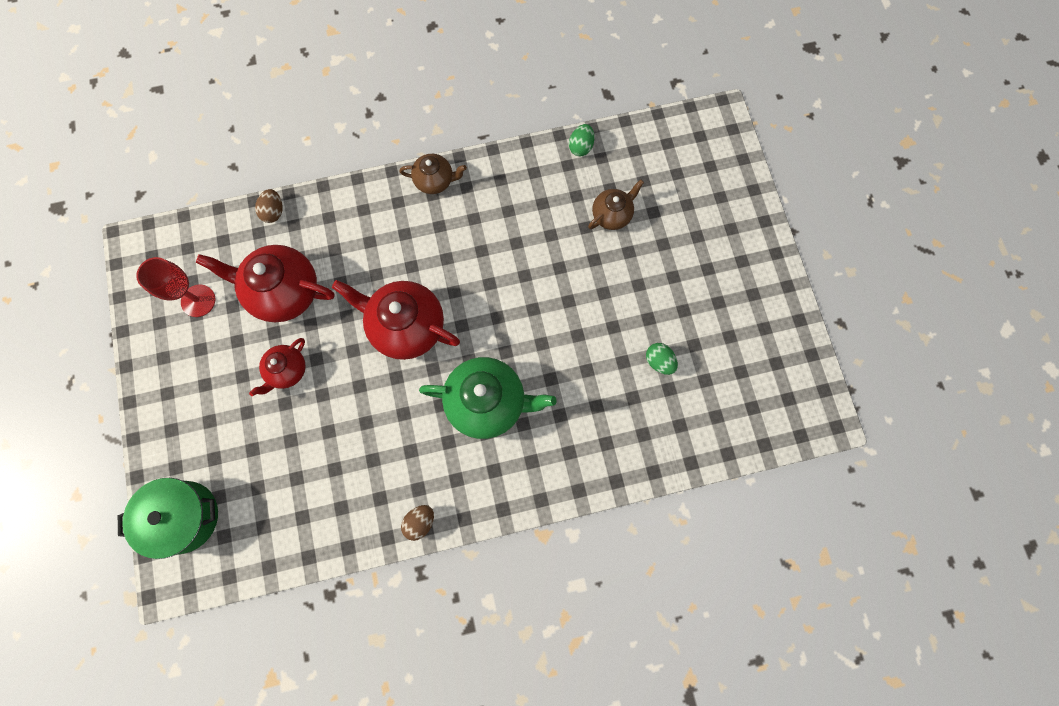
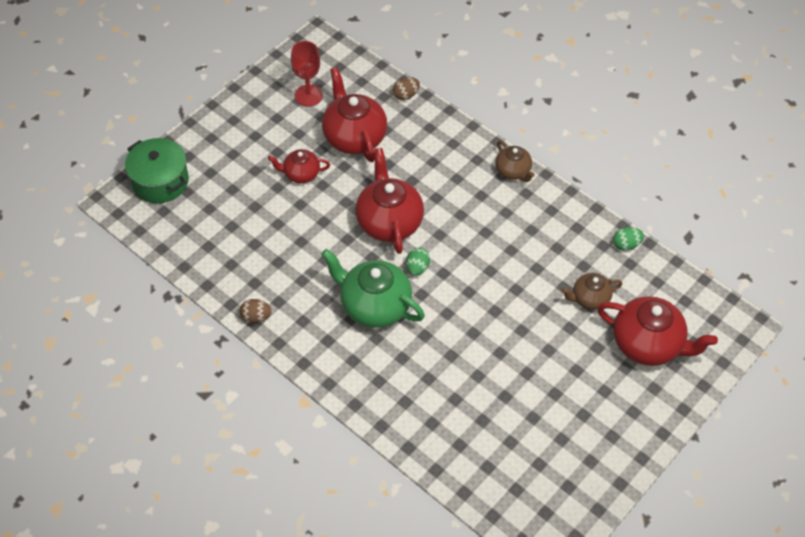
camera: 55 degrees right, 20 degrees down
green teapot [419,357,557,439] -> green teapot turned 150 degrees clockwise [321,249,425,328]
brown teapot [588,180,644,230] -> brown teapot turned 150 degrees clockwise [561,273,622,310]
green egg [646,343,678,375] -> green egg moved to [406,248,430,276]
none -> red teapot [597,296,718,366]

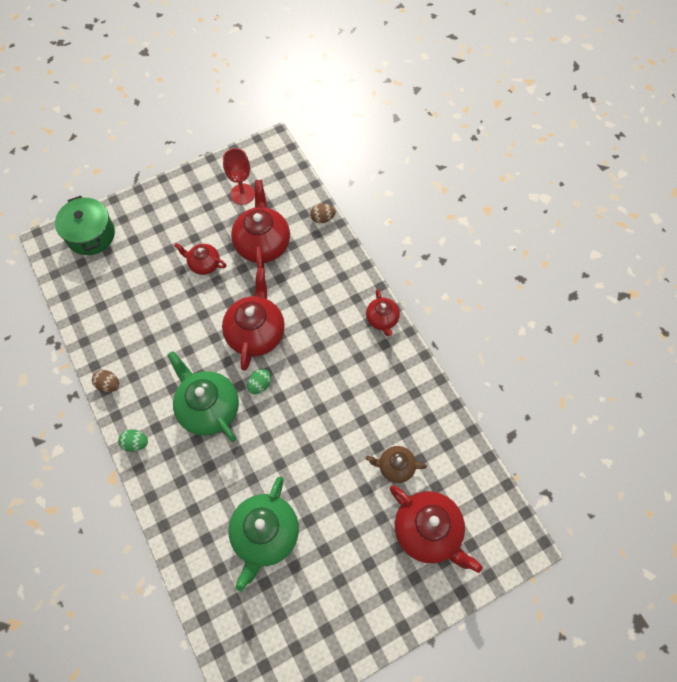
camera: 20 degrees right, 10 degrees up
brown teapot [495,141,535,182] -> red teapot [366,289,400,336]
green egg [613,227,644,251] -> green egg moved to [118,429,148,452]
none -> green teapot [228,476,299,591]

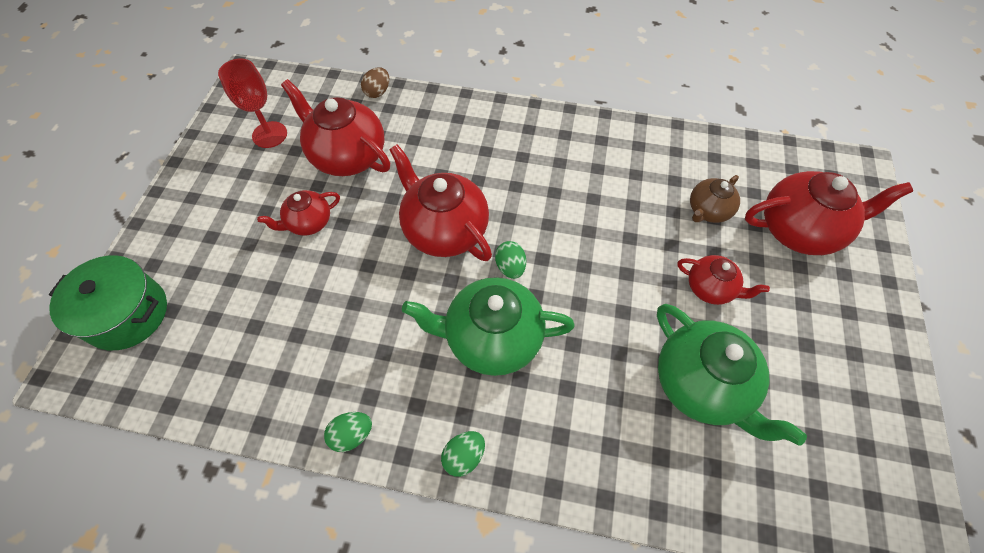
camera: 50 degrees left, 5 degrees down
brown egg [92,370,119,392] -> green egg [324,412,372,452]
red teapot [366,289,400,336] -> red teapot moved to [677,255,770,305]

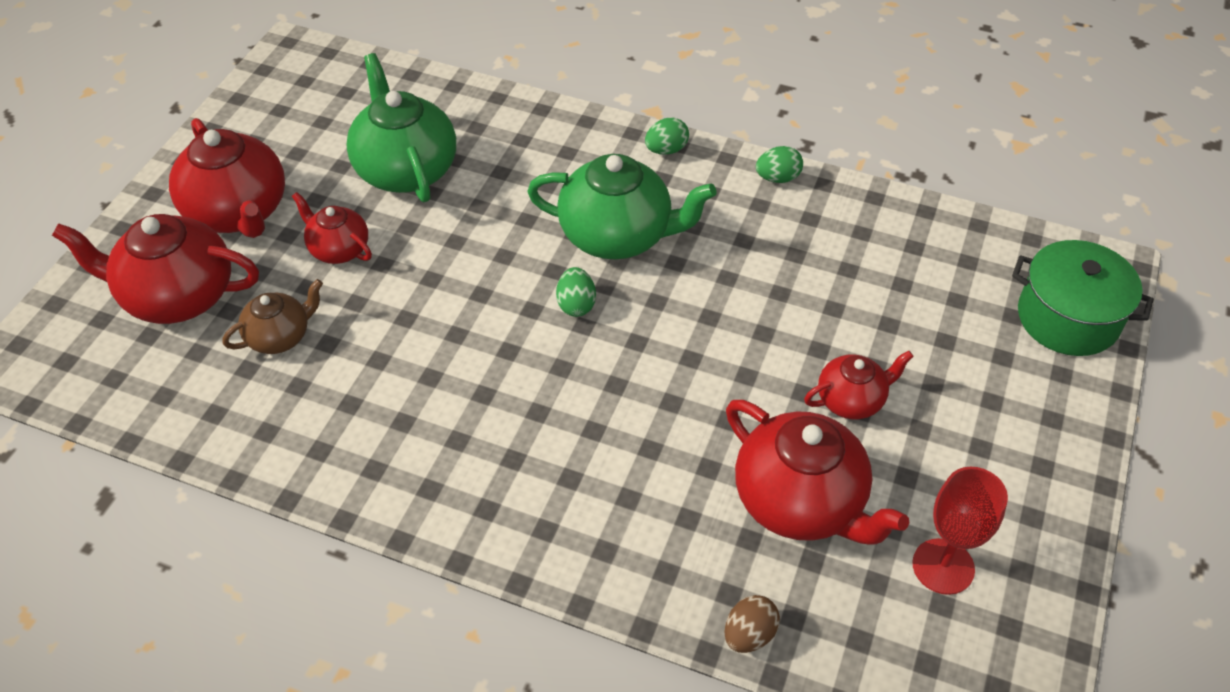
camera: 170 degrees left, 10 degrees down
red teapot [389,144,492,261] -> red teapot moved to [169,118,285,238]

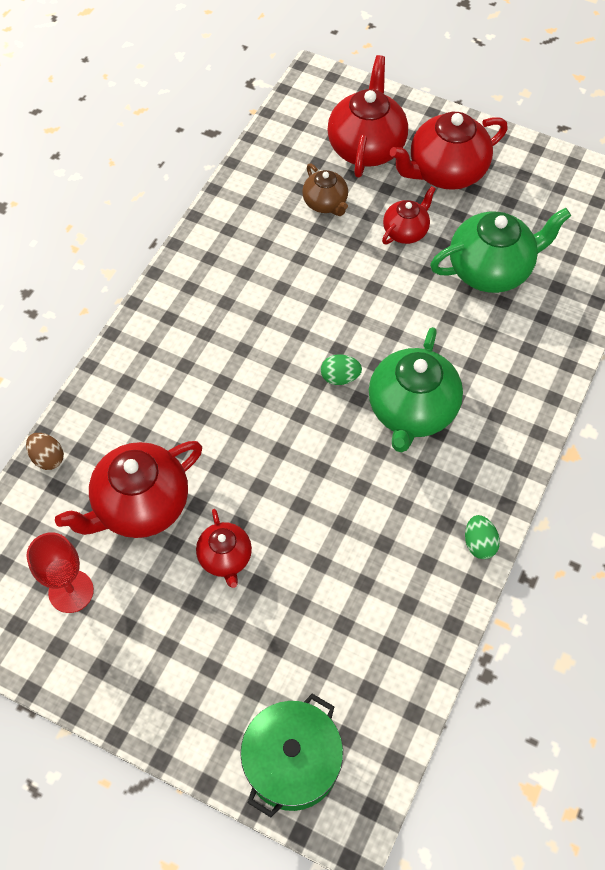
camera: 95 degrees right, 10 degrees up
green egg [645,117,689,155] -> none

